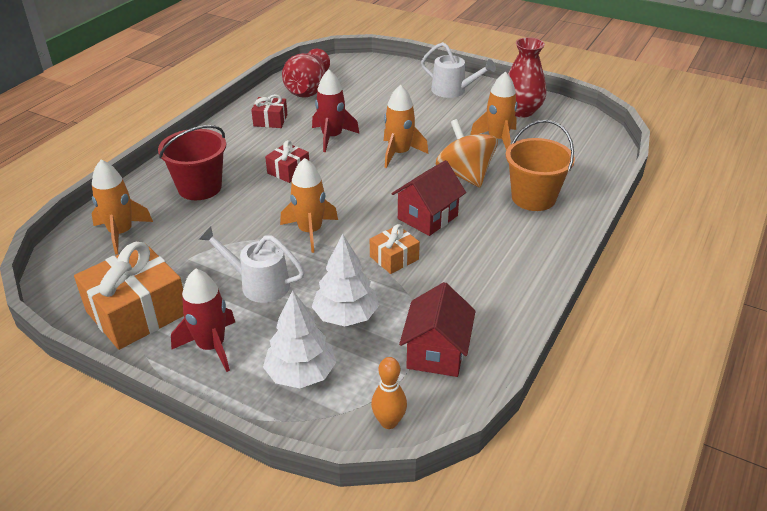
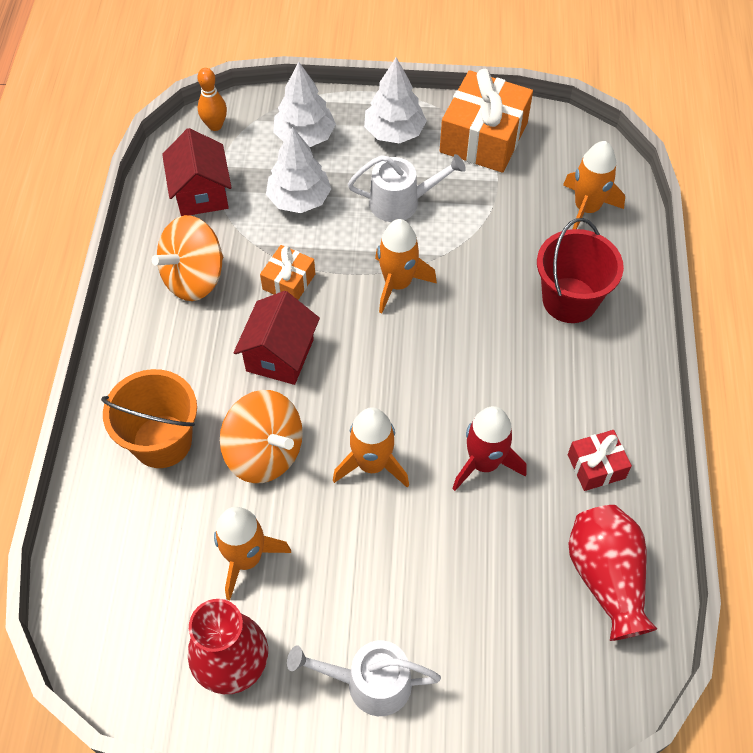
camera: 155 degrees right, 20 degrees up
red rocket [171,268,235,372] -> white tree [364,58,427,143]
red gift [265,140,309,183] -> none
none -> orange spinning top [152,215,223,301]

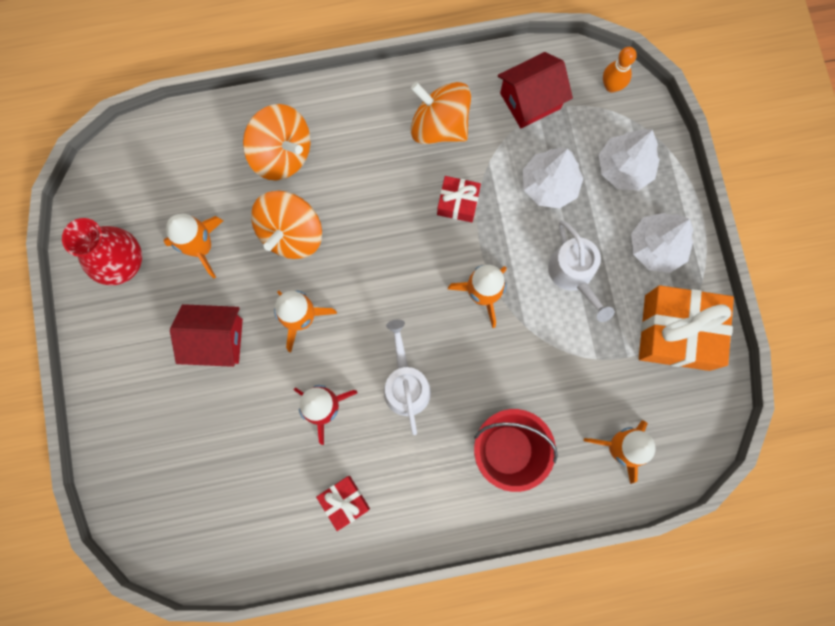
camera: 75 degrees right, 20 degrees up
orange bucket [101,369,197,468] -> orange spinning top [243,104,310,181]
red house [234,291,320,385] -> red house moved to [170,304,243,367]
orange gift [260,245,315,300] -> red gift [437,176,481,222]
white watering can [287,640,441,716] -> white watering can moved to [384,319,431,435]
red vase [568,505,657,641] -> none

